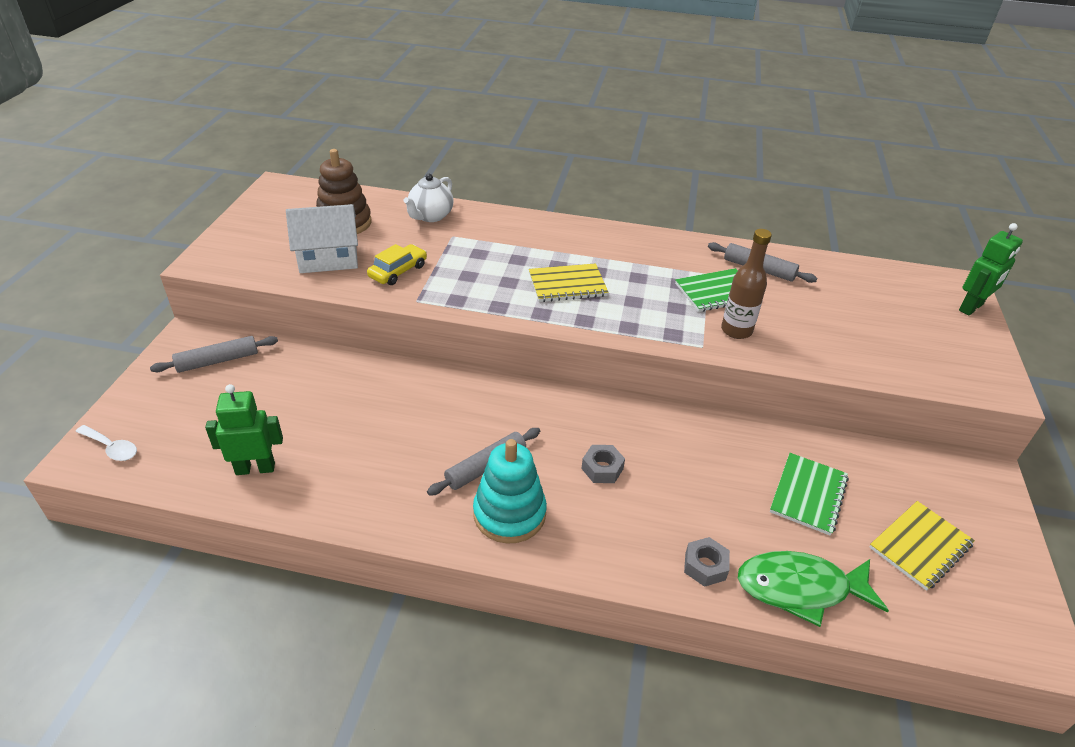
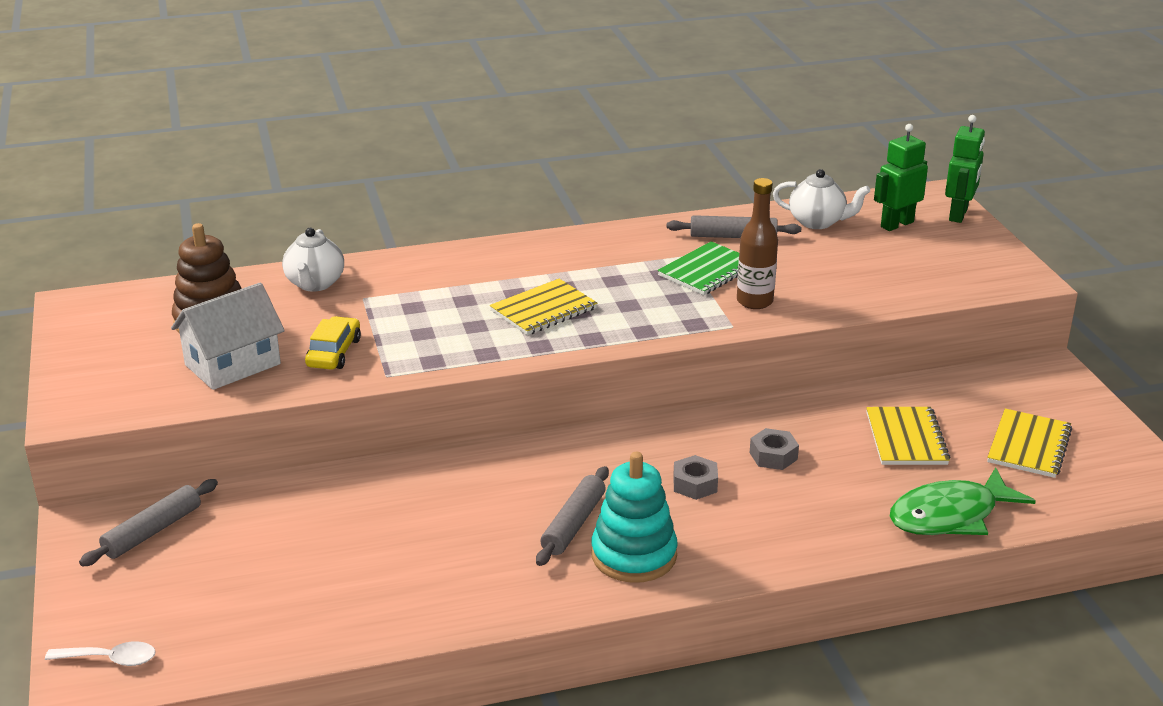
camera: 25 degrees left, 10 degrees down
green robot [205,384,283,475] -> green robot moved to [874,124,928,231]
grey nut [684,537,730,587] -> grey nut moved to [750,428,799,470]
green notebook [770,453,849,536] -> yellow notebook [866,407,951,465]
none -> white teapot [773,169,870,229]

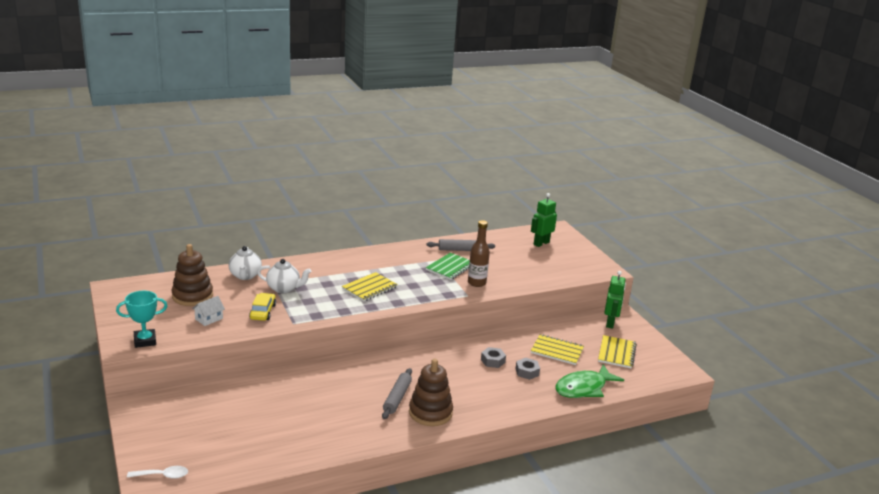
camera: 10 degrees left, 5 degrees down
grey rolling pin [79,479,218,567] -> none
white house [171,282,285,390] -> white house [192,296,225,326], size x0.53
turquoise stacking toy [591,452,678,583] -> brown stacking toy [409,359,453,426]
grey nut [673,455,718,500] -> grey nut moved to [515,358,540,380]
white teapot [773,169,870,229] -> white teapot moved to [257,259,311,293]
yellow notebook [866,407,951,465] -> yellow notebook turned 60 degrees counterclockwise [531,334,584,365]
green robot [945,115,985,223] -> green robot moved to [604,271,626,329]
none -> turquoise trophy [116,291,167,348]

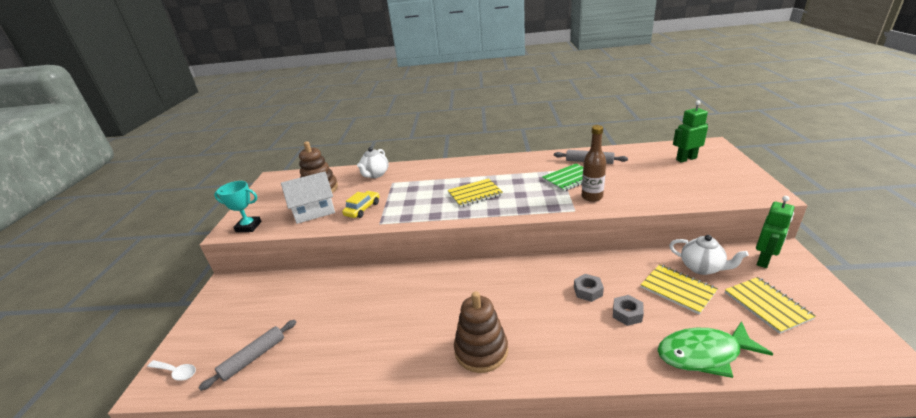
camera: 30 degrees right, 5 degrees up
white house [192,296,225,326] -> white house [281,171,335,224], size x1.88
white teapot [257,259,311,293] -> white teapot moved to [669,235,749,275]
grey rolling pin [382,368,412,419] -> grey rolling pin moved to [198,320,296,391]
yellow notebook [598,335,637,368] -> yellow notebook turned 60 degrees counterclockwise [725,277,816,334]

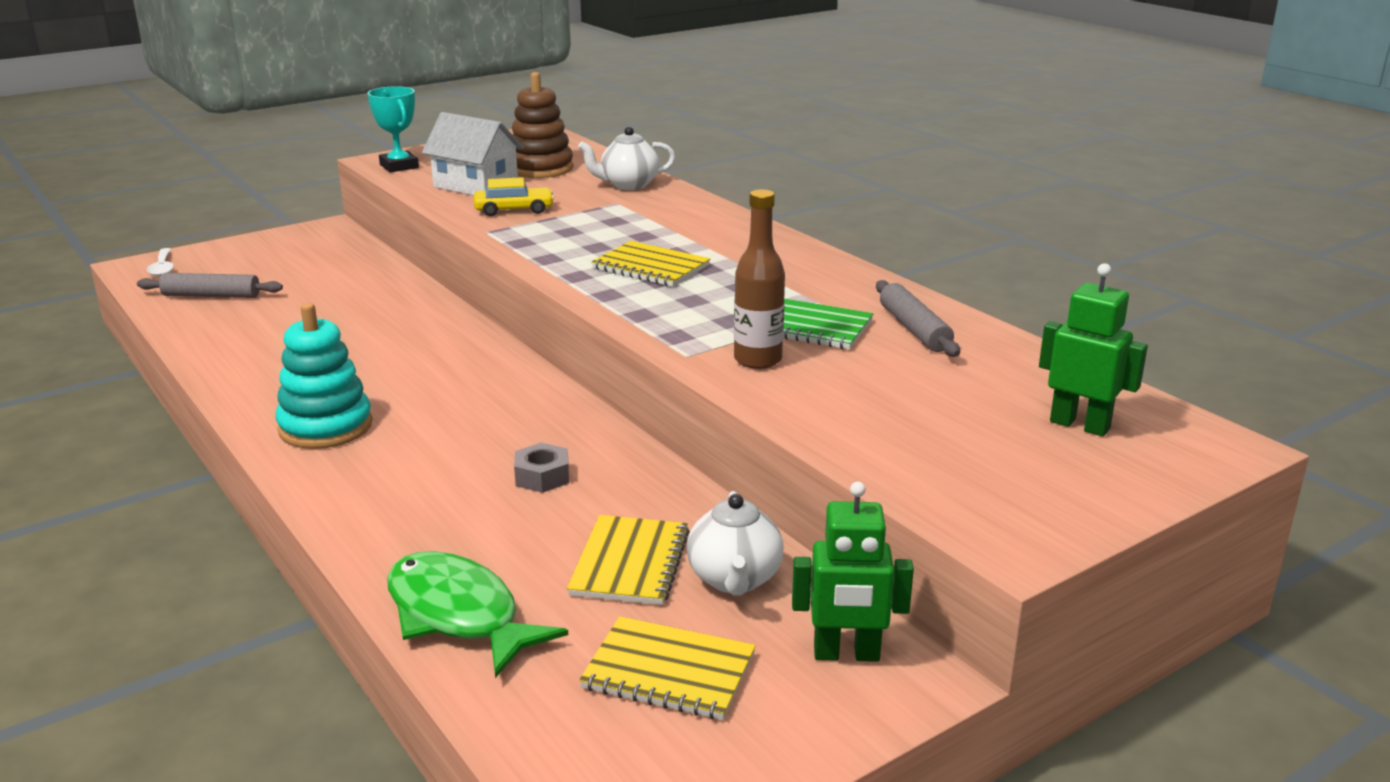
camera: 50 degrees right, 5 degrees down
brown stacking toy [454,291,508,373] -> turquoise stacking toy [275,303,373,449]
grey nut [613,295,644,326] -> none
yellow notebook [725,277,816,334] -> yellow notebook turned 75 degrees clockwise [579,616,756,720]

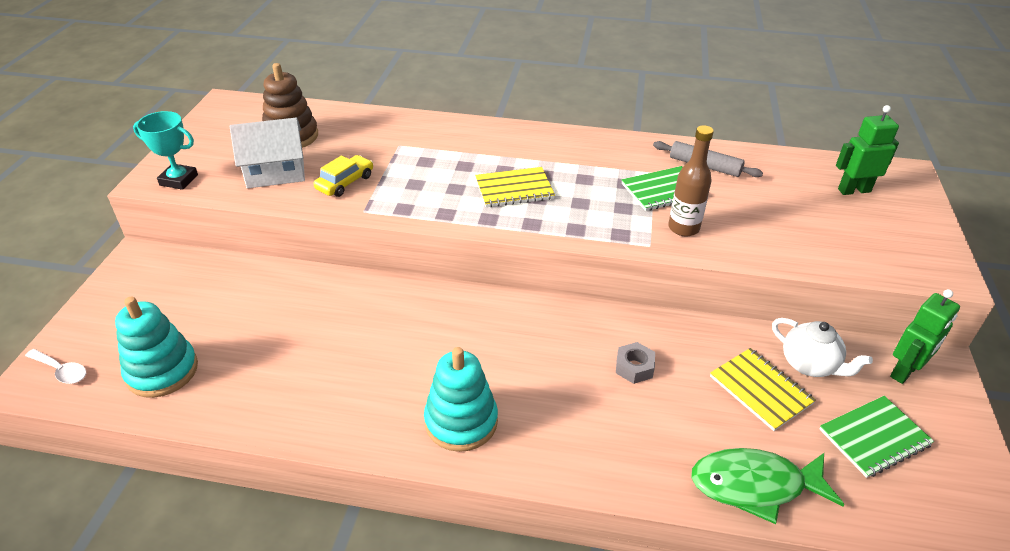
camera: 45 degrees left, 15 degrees up
grey rolling pin [137,273,283,298] -> turquoise stacking toy [115,297,198,398]
white teapot [578,127,676,190] -> none
yellow notebook [579,616,756,720] -> green notebook [819,396,934,478]

